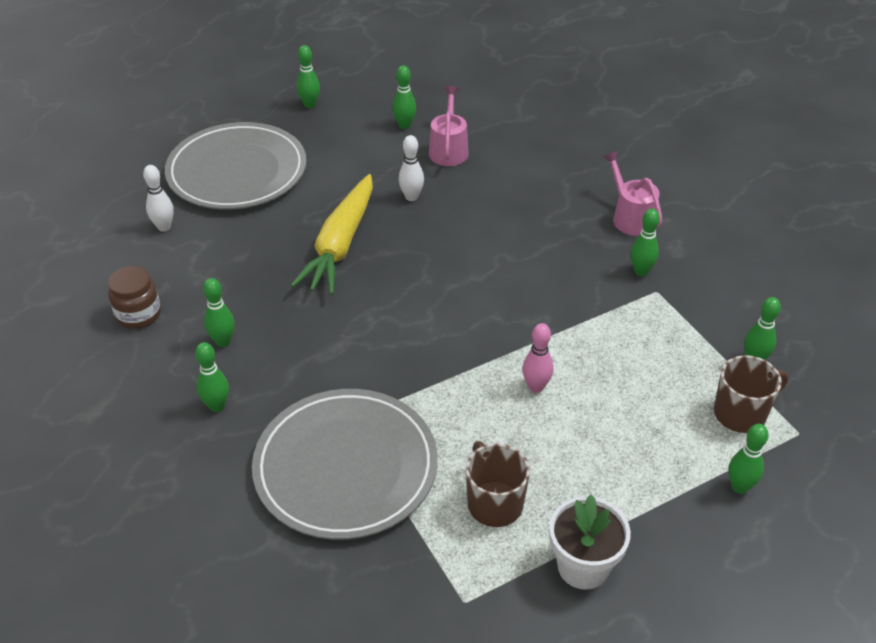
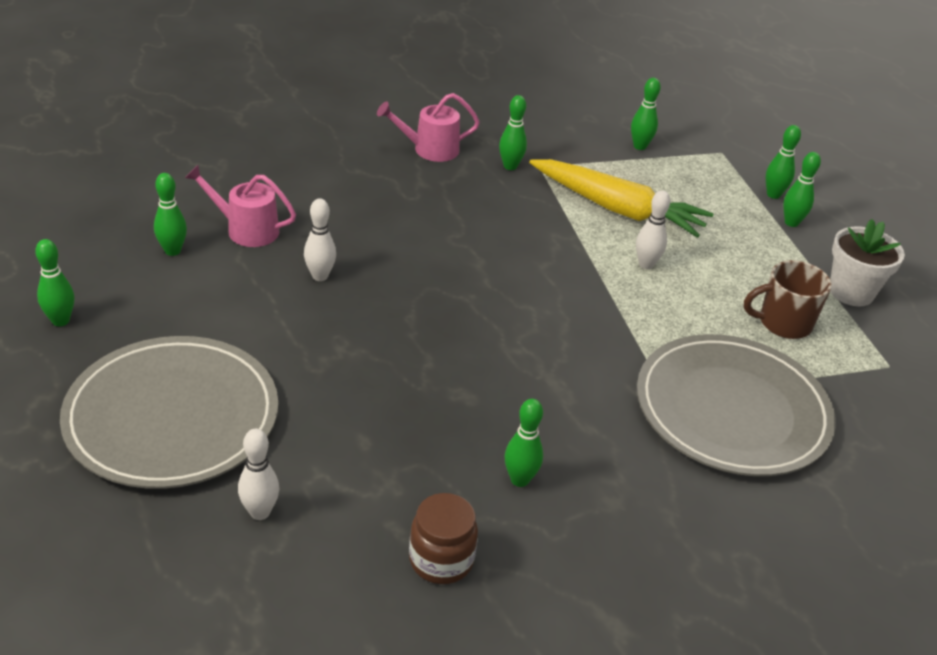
camera: 80 degrees left, 5 degrees down
green bowling pin [195,342,229,412] -> green bowling pin moved to [783,152,821,227]
yellow carrot [290,174,373,295] -> yellow carrot moved to [529,159,713,238]
pink bowling pin [523,323,553,393] -> white bowling pin [636,190,671,269]
brown mug [714,355,788,433] -> none

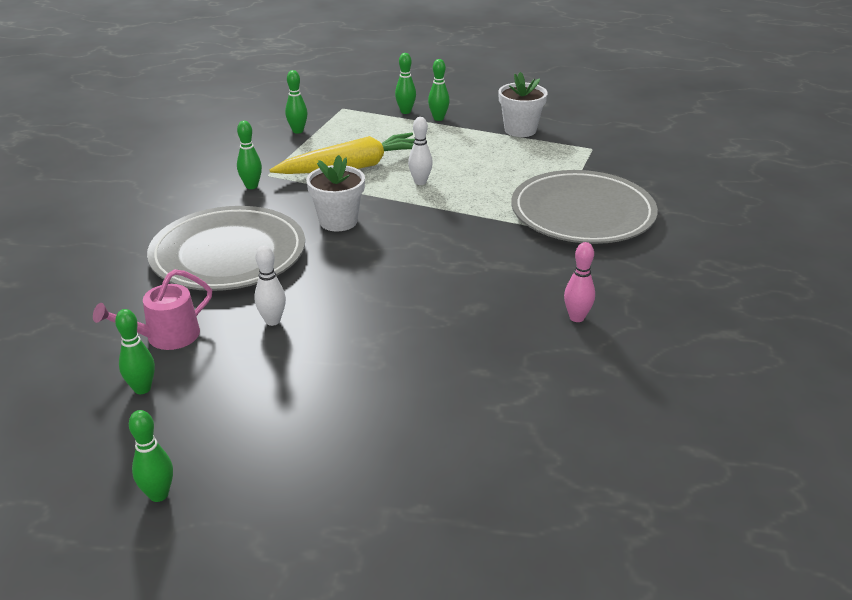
camera: 50 degrees left, 5 degrees down
grey plate [60,336,278,489] -> grey plate moved to [147,206,305,291]
white bowling pin [238,429,279,520] -> none
pink watering can [377,93,480,162] -> none
brown jar [409,493,478,584] -> none
green bowling pin [505,399,543,487] -> pink bowling pin [564,242,595,322]
brown mug [744,260,832,339] -> none
none -> white flower pot [306,155,365,232]

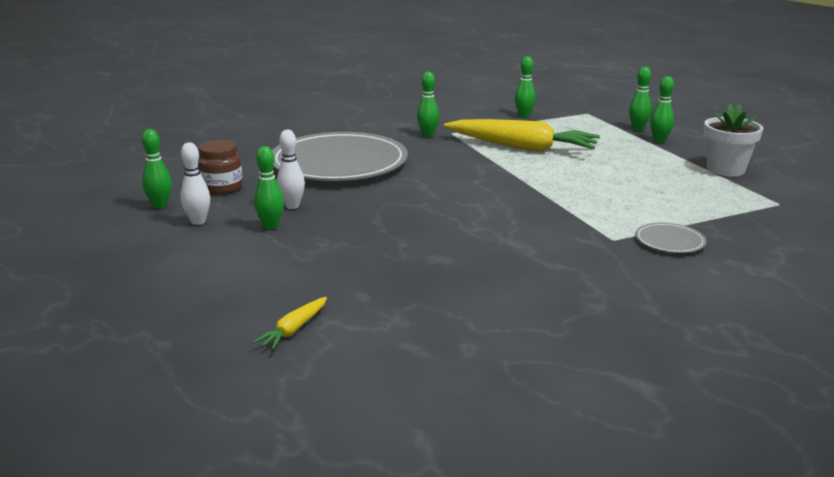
camera: 45 degrees right, 10 degrees down
pink watering can [93,269,212,350] -> brown jar [198,140,243,195]
green bowling pin [129,410,173,502] -> green bowling pin moved to [254,146,284,230]
white flower pot [306,155,365,232] -> none
white bowling pin [408,117,433,185] -> white bowling pin moved to [180,142,210,225]
grey plate [511,170,658,244] -> grey plate [635,223,707,253], size x0.40
pink bowling pin [564,242,595,322] -> none
none -> yellow carrot [253,297,327,350]

